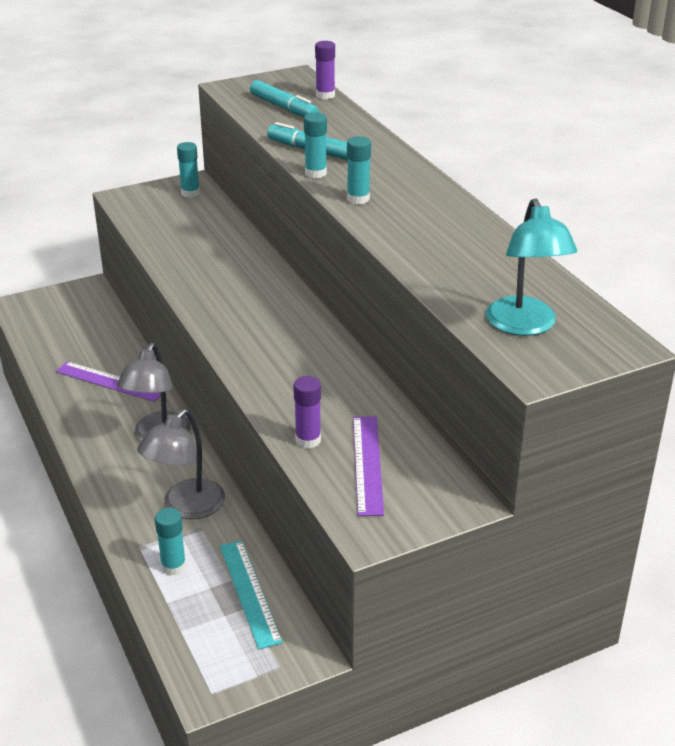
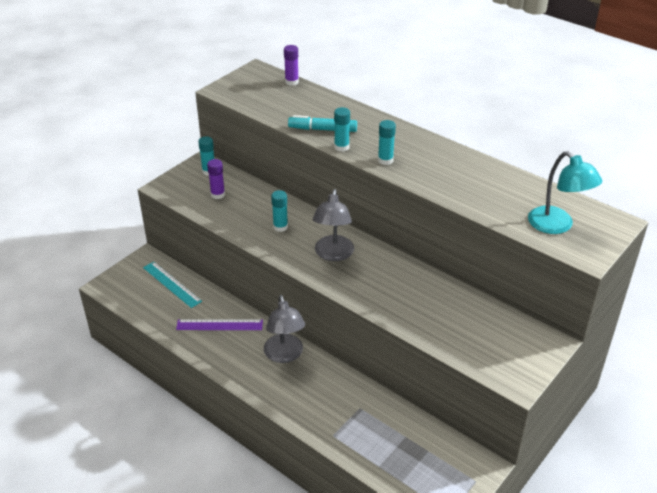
camera: 25 degrees left, 5 degrees up
grey lamp [137,409,225,519] -> grey lamp moved to [313,189,354,261]
turquoise glue stick [155,508,186,576] -> turquoise glue stick moved to [271,190,288,232]
turquoise ruler [220,540,283,649] -> turquoise ruler moved to [143,262,202,308]
turquoise marker [250,80,319,117] -> none
purple glue stick [293,376,321,448] -> purple glue stick moved to [207,159,225,199]
purple ruler [353,416,384,516] -> none

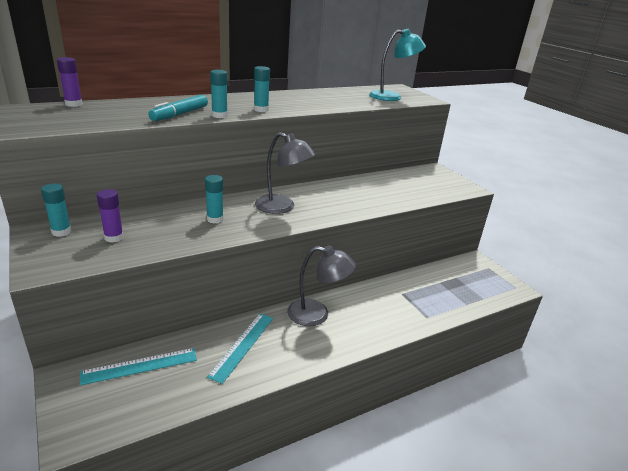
camera: 70 degrees left, 10 degrees down
purple ruler [176,319,263,330] -> turquoise ruler [207,313,273,384]

